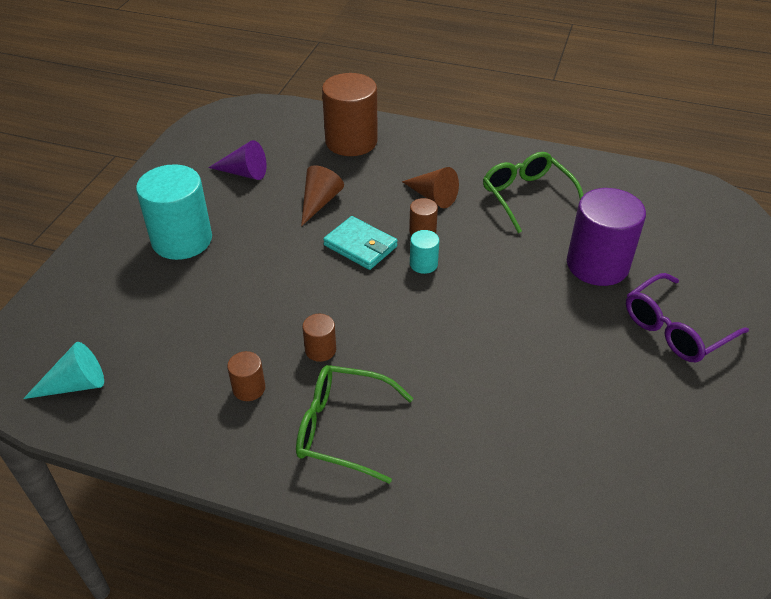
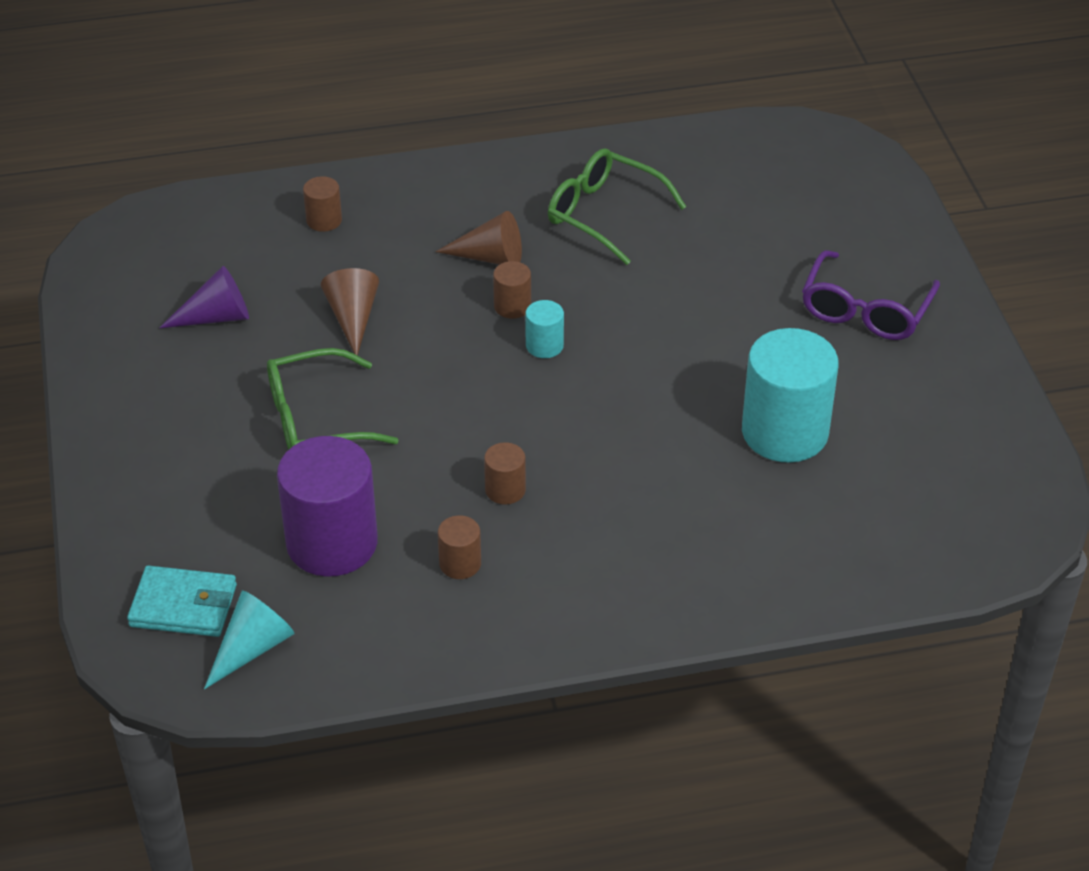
camera: 30 degrees left, 0 degrees up
turquoise cylinder [136,164,212,260] -> turquoise cylinder moved to [742,328,839,463]
green glasses [296,365,414,484] -> green glasses moved to [267,348,399,450]
brown cylinder [322,73,378,156] -> brown cylinder [303,176,342,232], size x0.46
turquoise wallet [323,216,398,270] -> turquoise wallet moved to [127,566,237,637]
purple cylinder [567,188,646,286] -> purple cylinder moved to [277,436,378,577]

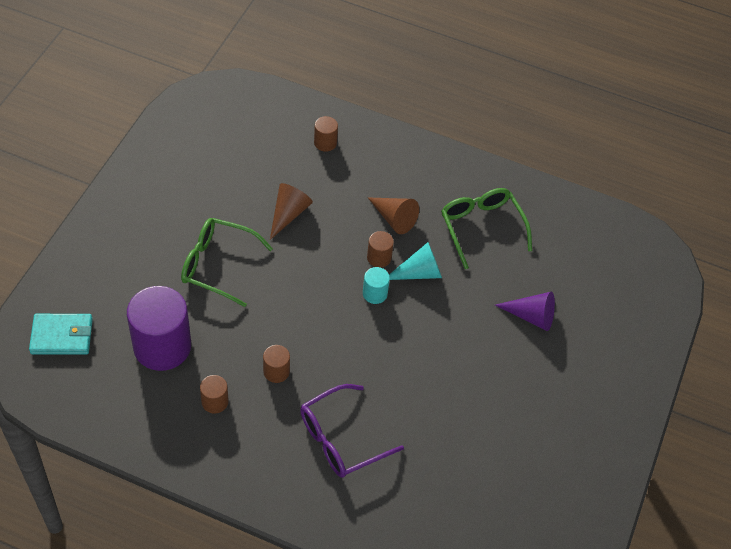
camera: 30 degrees right, 10 degrees up
turquoise wallet [127,566,237,637] -> turquoise wallet turned 45 degrees counterclockwise [29,314,93,355]
purple cone [159,266,249,328] -> purple cone moved to [495,292,555,331]
turquoise cone [204,591,295,689] -> turquoise cone moved to [389,242,442,280]
turquoise cylinder [742,328,839,463] -> none
purple glasses [802,250,940,340] -> purple glasses moved to [300,384,404,478]

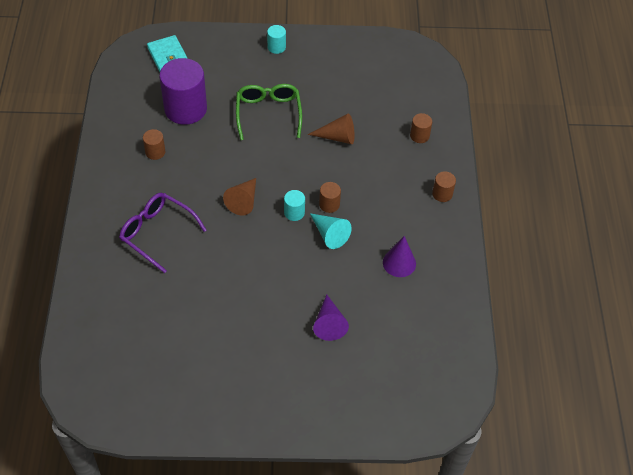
camera: 70 degrees right, 0 degrees up
brown cylinder [263,345,290,383] -> brown cylinder moved to [432,171,456,202]
brown cone [368,198,419,234] -> brown cone moved to [223,178,256,216]
green glasses [441,188,532,269] -> purple cone [383,236,416,277]
none -> turquoise cylinder [267,25,286,54]

